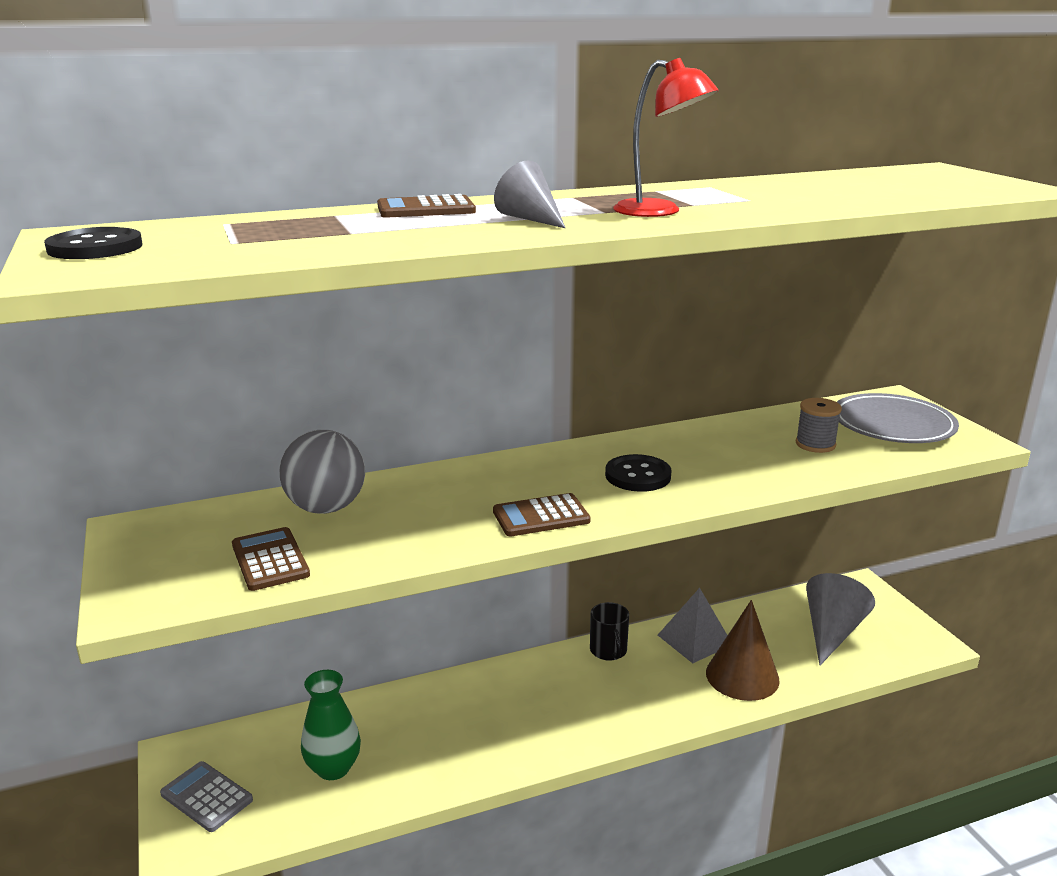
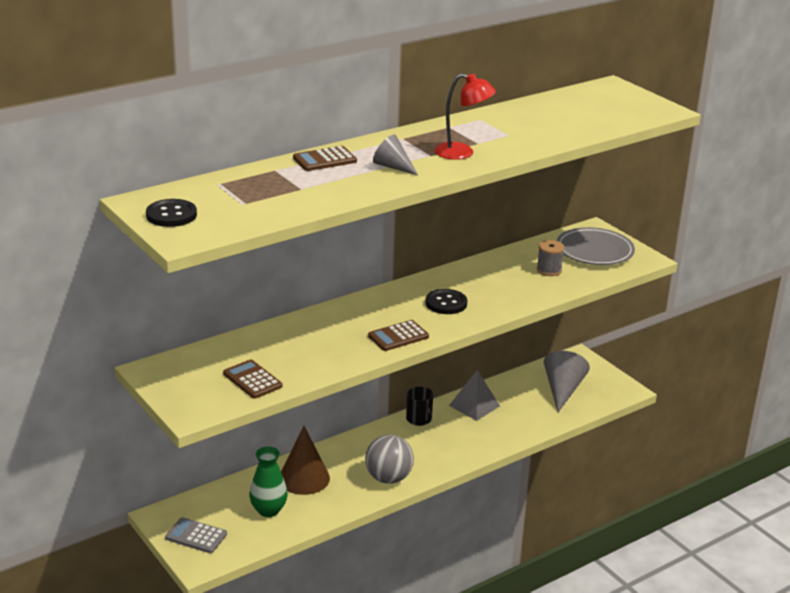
camera: 15 degrees left, 5 degrees up
grey ball [279,430,365,514] -> grey ball moved to [365,435,414,484]
brown cone [706,600,780,701] -> brown cone moved to [281,426,330,495]

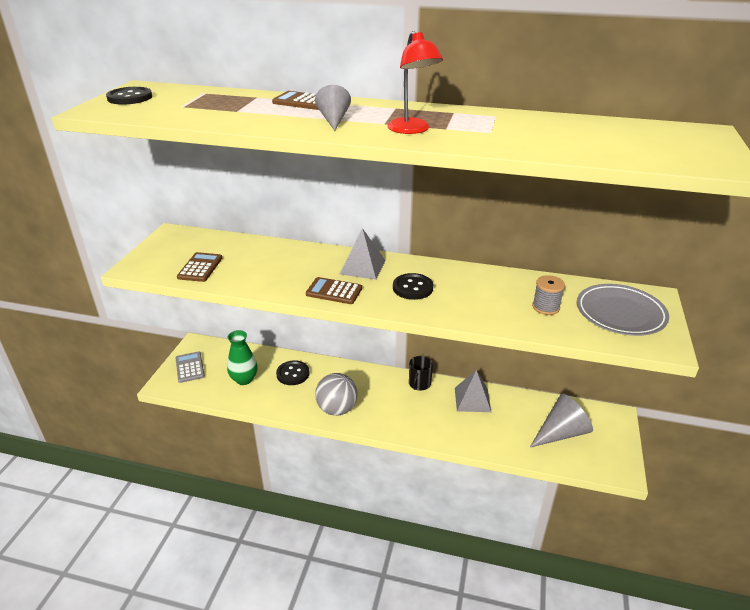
camera: 50 degrees right, 5 degrees up
brown cone [281,426,330,495] -> black button [276,360,310,385]
none -> grey pyramid [340,228,386,280]

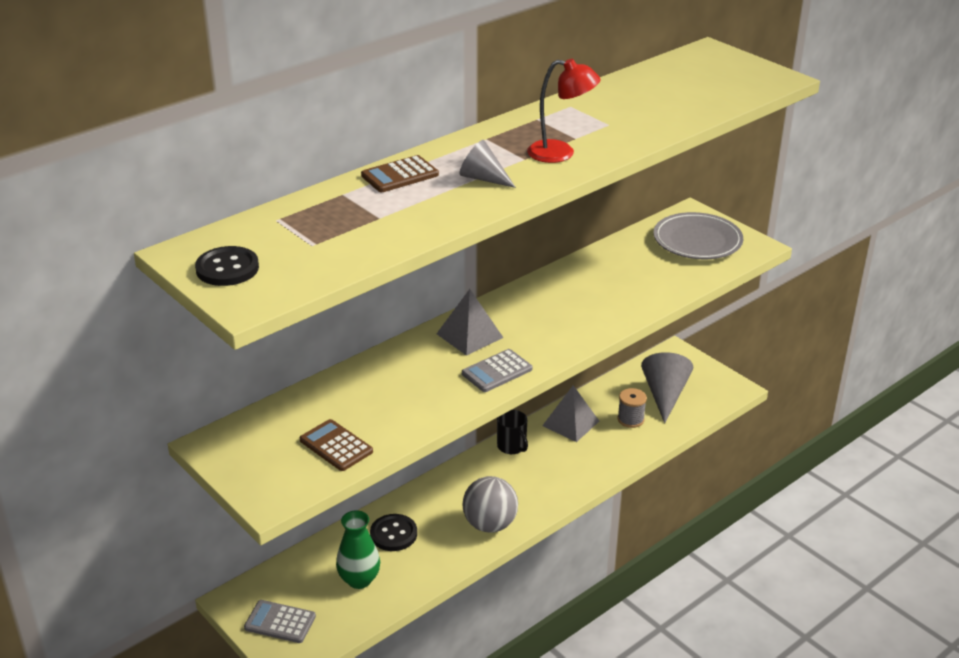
camera: 55 degrees left, 0 degrees up
brown calculator [306,277,362,304] -> grey calculator [462,349,533,392]
black button [393,273,433,300] -> none
grey spool [532,275,565,315] -> grey spool moved to [618,388,647,428]

